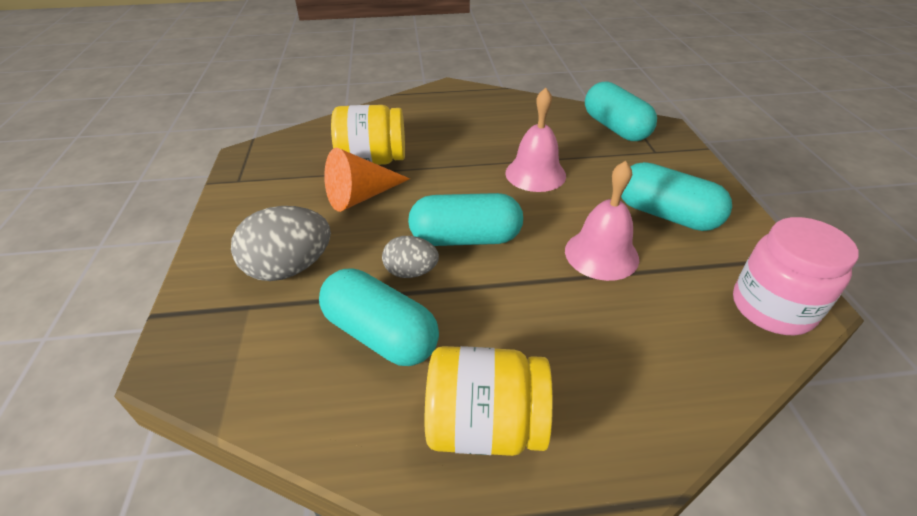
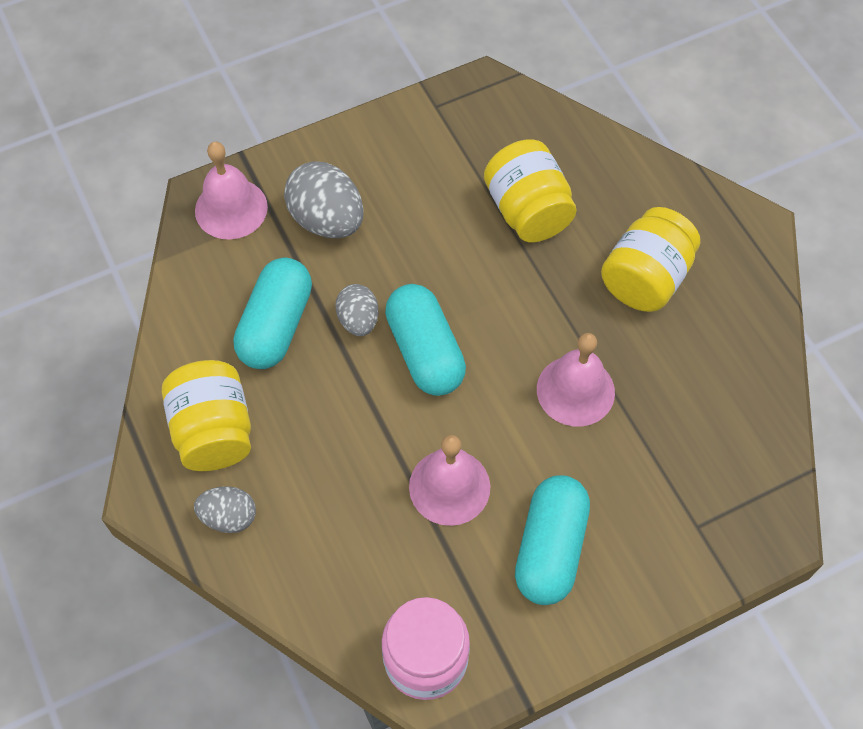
camera: 70 degrees right, 20 degrees up
orange cone [324,148,410,212] -> none
turquoise capsule [585,81,657,141] -> none
none -> grey egg [194,486,256,533]
none -> pink bell [195,142,268,240]
none -> yellow jar [601,207,700,312]

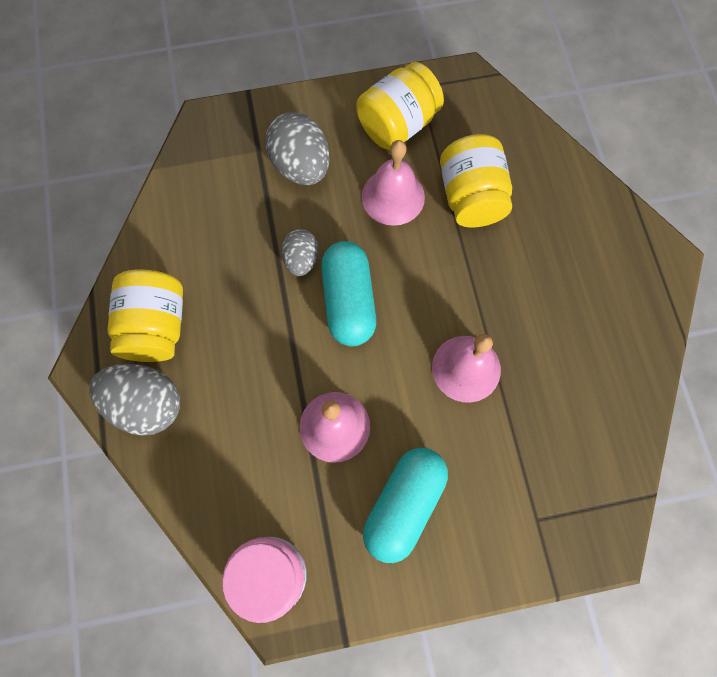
camera: 15 degrees right, 10 degrees up
grey egg [194,486,256,533] -> grey egg [90,364,180,436], size x1.68
pink bell [195,142,268,240] -> pink bell moved to [362,140,425,226]
turquoise capsule [233,258,312,369] -> none
yellow jar [601,207,700,312] -> yellow jar moved to [356,62,444,150]

